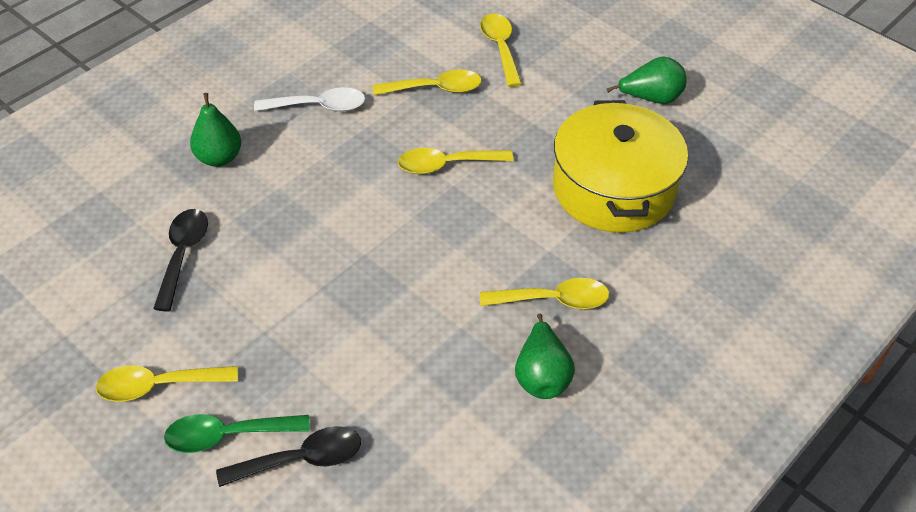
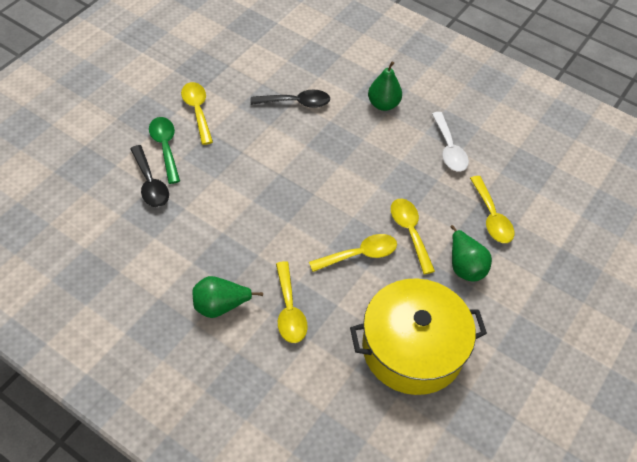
camera: 80 degrees right, 5 degrees up
yellow spoon [480,14,522,87] -> yellow spoon moved to [309,234,397,272]
green pear [606,56,686,104] -> green pear moved to [450,225,492,282]

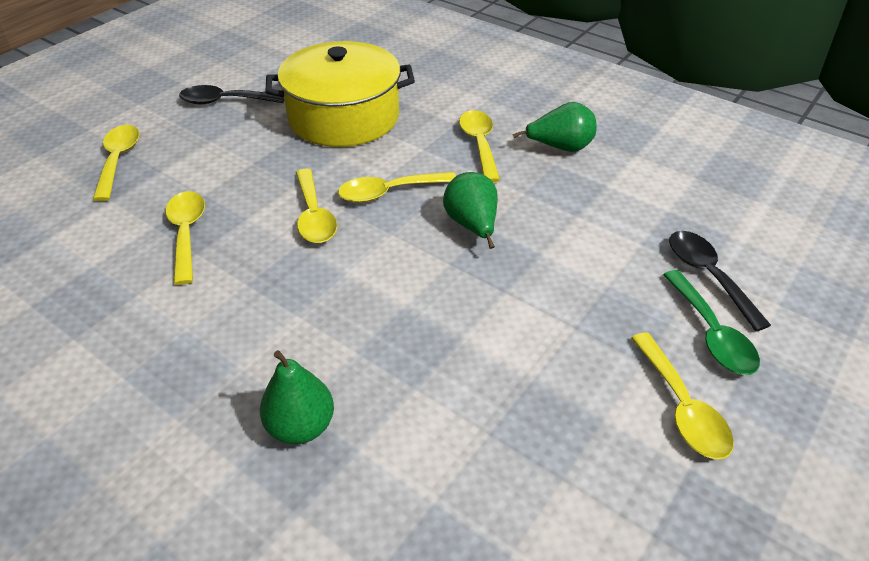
camera: 175 degrees left, 10 degrees down
black spoon [250,89,330,108] -> black spoon moved to [179,85,284,105]
white spoon [432,112,469,172] -> none
green pear [450,225,492,282] -> green pear moved to [443,172,498,249]
none -> yellow spoon [93,125,140,201]

